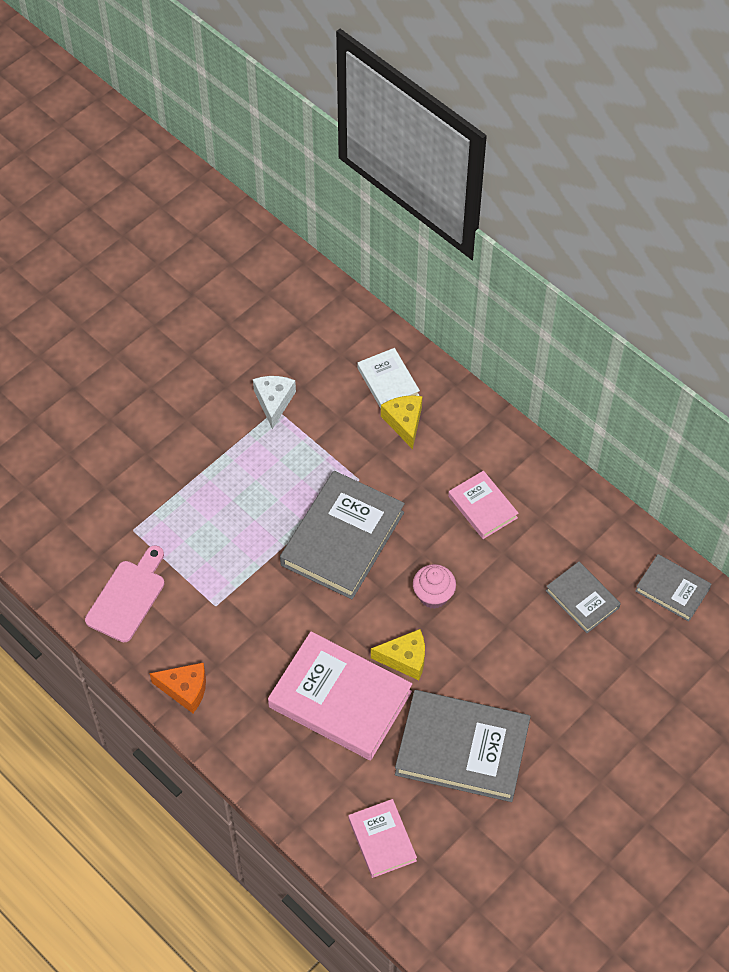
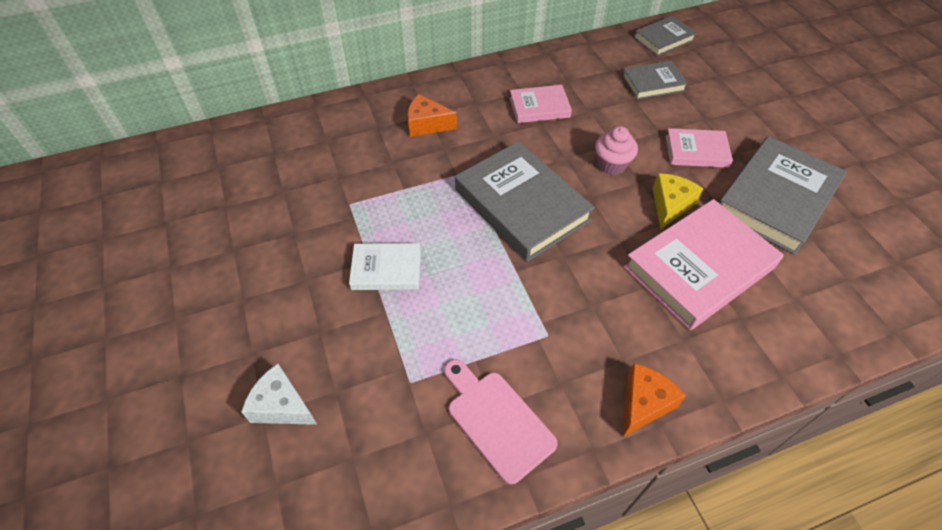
camera: 65 degrees left, 5 degrees down
white cheese [253,376,296,429] -> white cheese moved to [241,364,317,425]
pink book [348,799,417,878] -> pink book moved to [666,128,733,168]
white book [357,348,420,408] -> white book moved to [349,243,421,290]
yellow cheese [381,395,422,449] -> orange cheese [407,94,457,137]

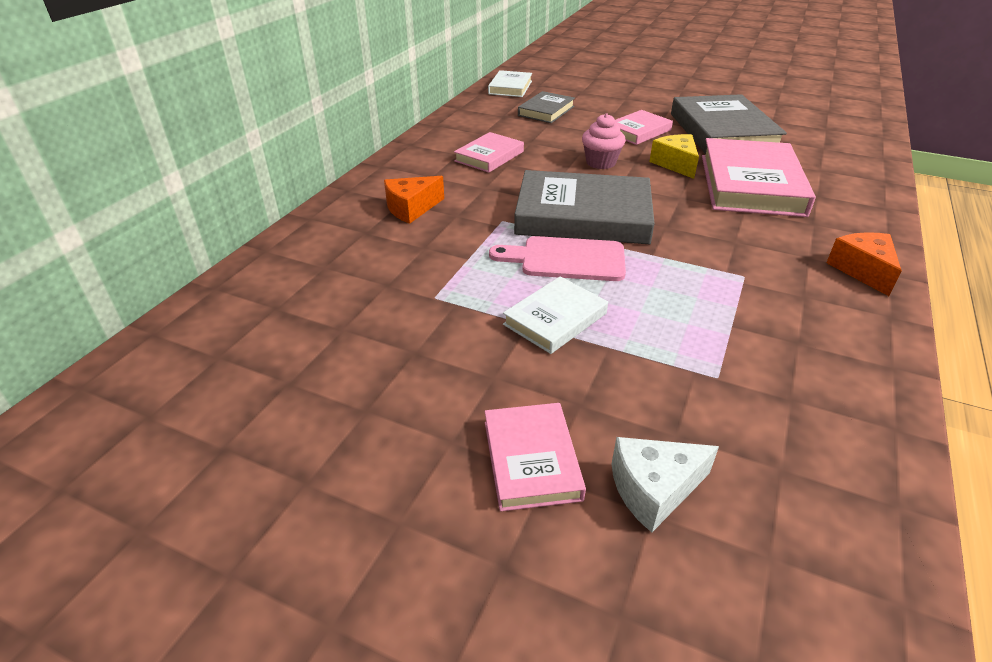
camera: 45 degrees left, 15 degrees down
pink cutting board [444,359,558,485] -> pink cutting board moved to [489,236,626,281]
grey book [634,16,697,56] -> white book [488,70,532,97]
none -> pink book [485,403,586,512]

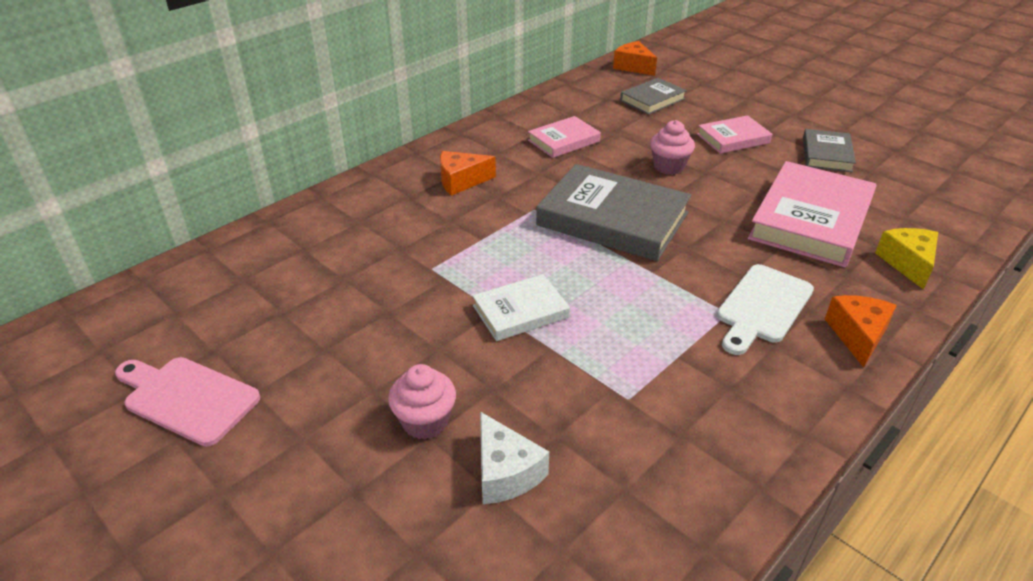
camera: 20 degrees right, 0 degrees up
pink book [485,403,586,512] -> pink cupcake [388,364,456,440]
white book [488,70,532,97] -> orange cheese [613,41,657,76]
pink cutting board [489,236,626,281] -> pink cutting board moved to [115,357,260,447]
white cheese [612,437,719,533] -> white cheese turned 120 degrees counterclockwise [480,412,549,504]
yellow cheese [649,134,699,179] -> yellow cheese moved to [875,228,938,290]
grey book [671,94,787,154] -> grey book [803,129,856,172], size x0.54
none -> white cutting board [717,264,814,355]

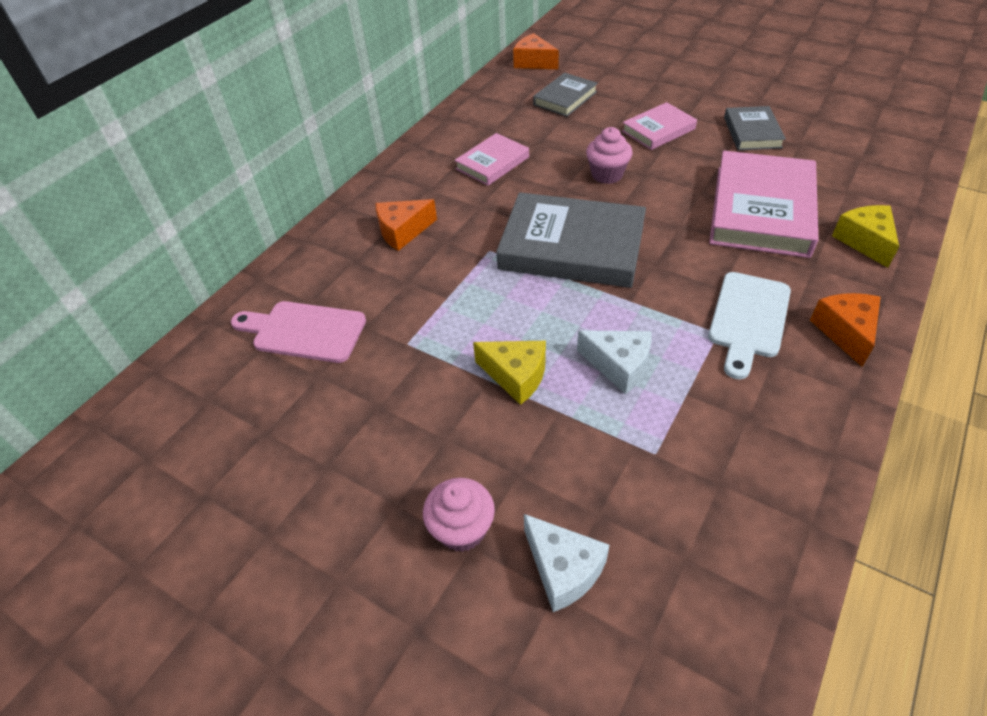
camera: 10 degrees left, 10 degrees up
pink cutting board [115,357,260,447] -> pink cutting board moved to [231,301,366,363]
white book [473,274,570,341] -> yellow cheese [473,341,546,405]
none -> white cheese [577,330,652,394]

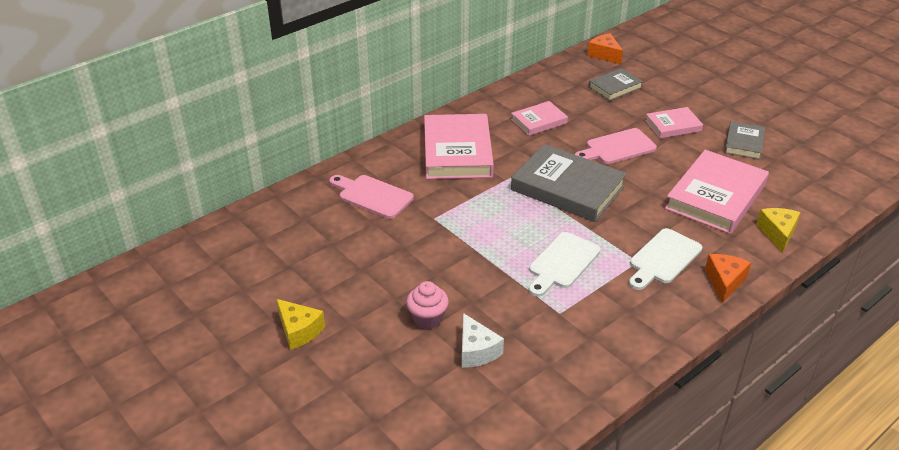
camera: 15 degrees right, 10 degrees down
orange cheese [376,199,437,251] -> pink book [424,114,494,179]
yellow cheese [473,341,546,405] -> yellow cheese moved to [276,299,325,350]
white cheese [577,330,652,394] -> white cutting board [529,232,601,297]
pink cupcake [586,127,633,184] -> pink cutting board [575,128,657,164]

